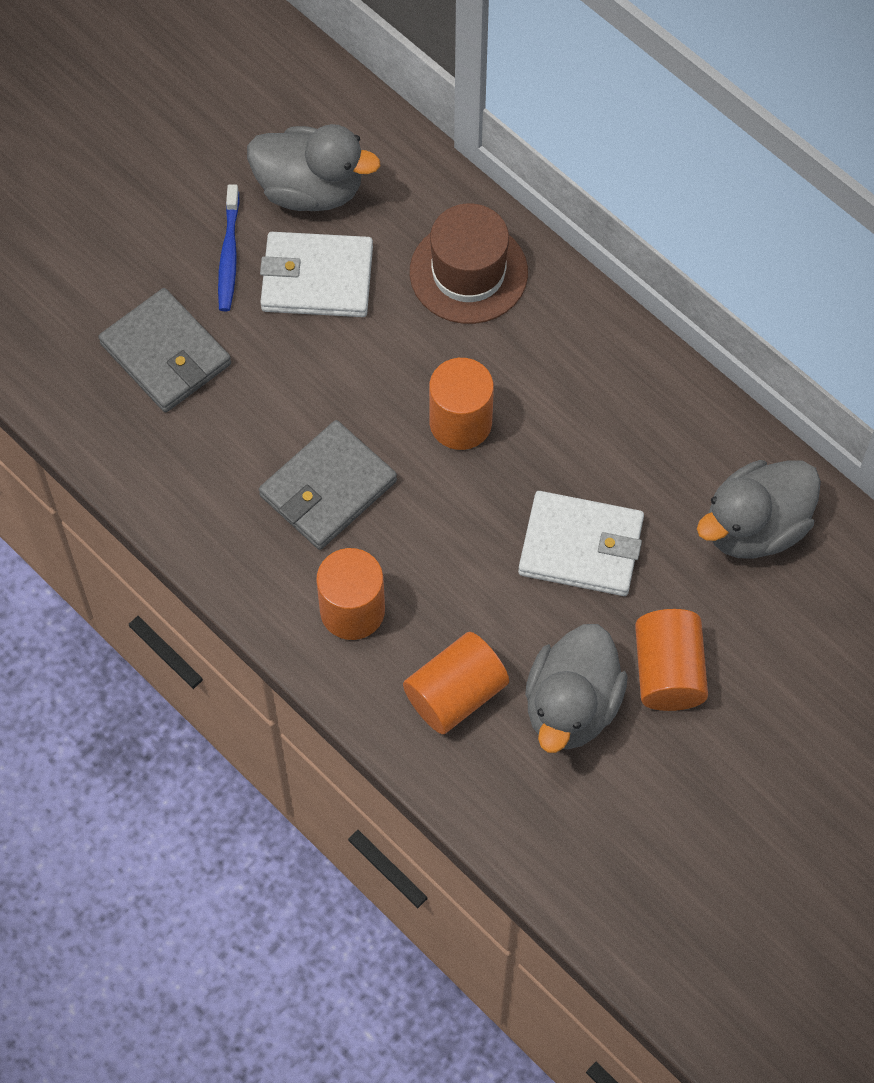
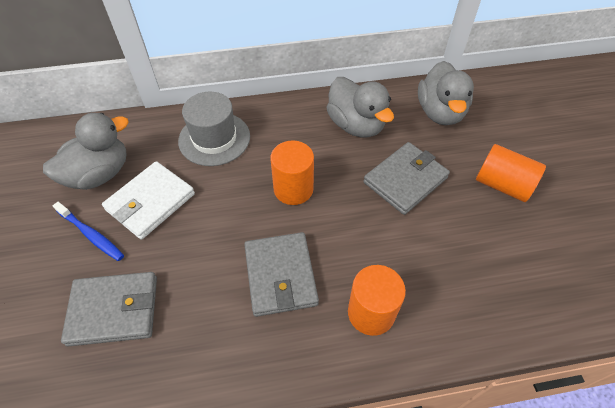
camera: 55 degrees left, 10 degrees down
orange cylinder [403,632,509,734] -> none
brown hat [410,203,528,324] -> grey hat [178,92,250,166]
white wallet [518,491,644,596] -> grey wallet [363,142,450,215]
grey duck [525,624,628,753] -> grey duck moved to [326,77,394,137]

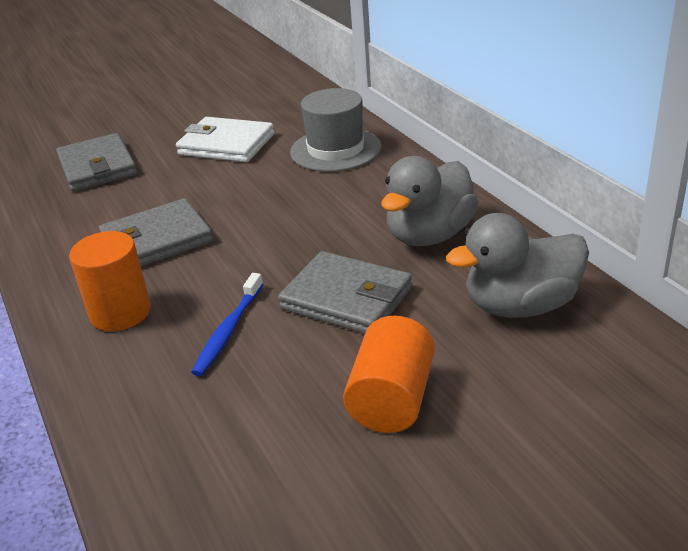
camera: 75 degrees right, 20 degrees down
grey duck [43,113,128,190] -> none
blue toothbrush [53,202,124,261] -> blue toothbrush moved to [191,273,263,376]
orange cylinder [270,141,314,205] -> none

